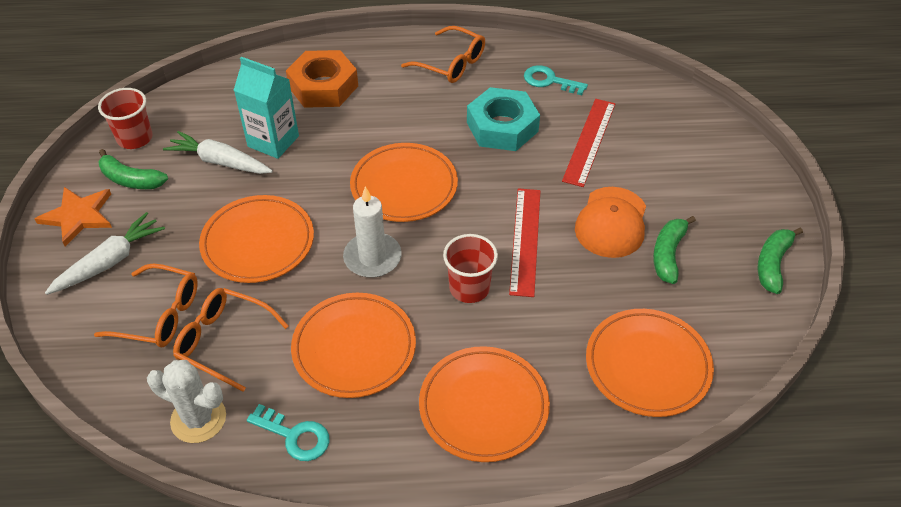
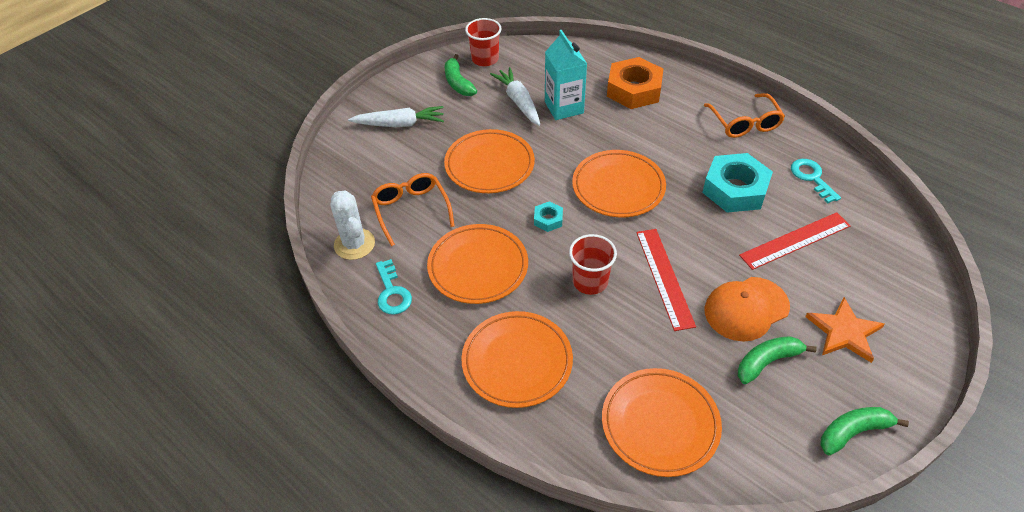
camera: 45 degrees right, 0 degrees up
orange star [35,187,112,247] -> orange star moved to [805,297,885,363]
orange glasses [94,263,198,347] -> none
white candle [343,187,402,278] -> turquoise nut [534,201,563,232]
red ruler [509,188,540,297] -> red ruler turned 60 degrees counterclockwise [636,229,696,331]

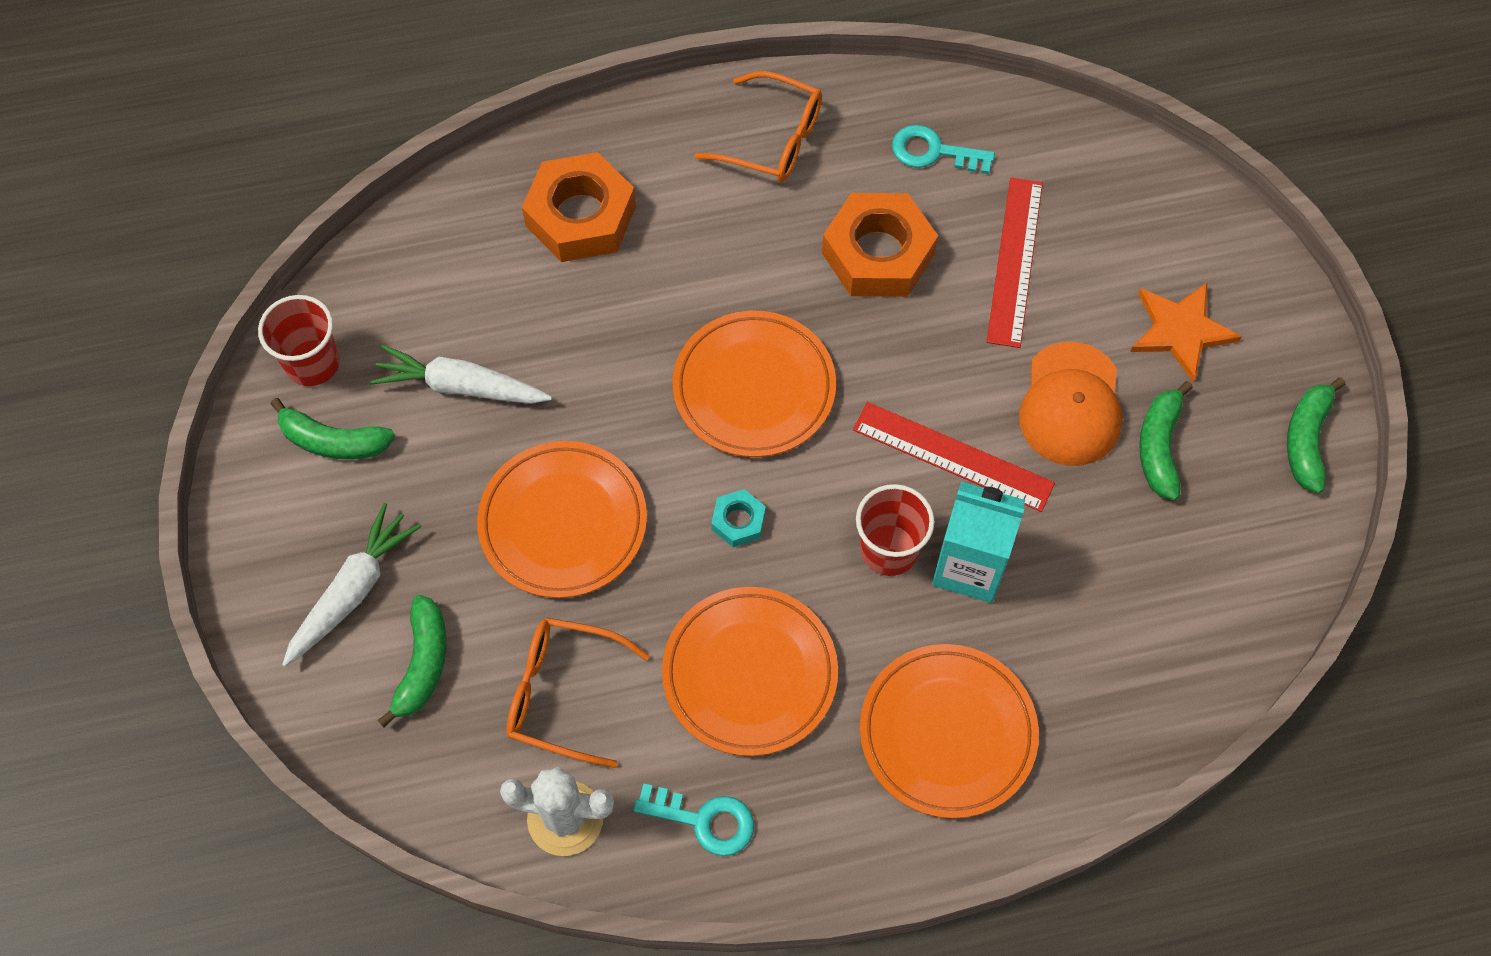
camera: 55 degrees left, 15 degrees up
turquoise carton [545,30,587,120] -> turquoise carton moved to [932,482,1025,603]
orange plate [602,368,722,477] -> none
turquoise nut [702,153,773,213] -> orange nut [822,193,938,297]
none -> green banana [378,595,447,727]

